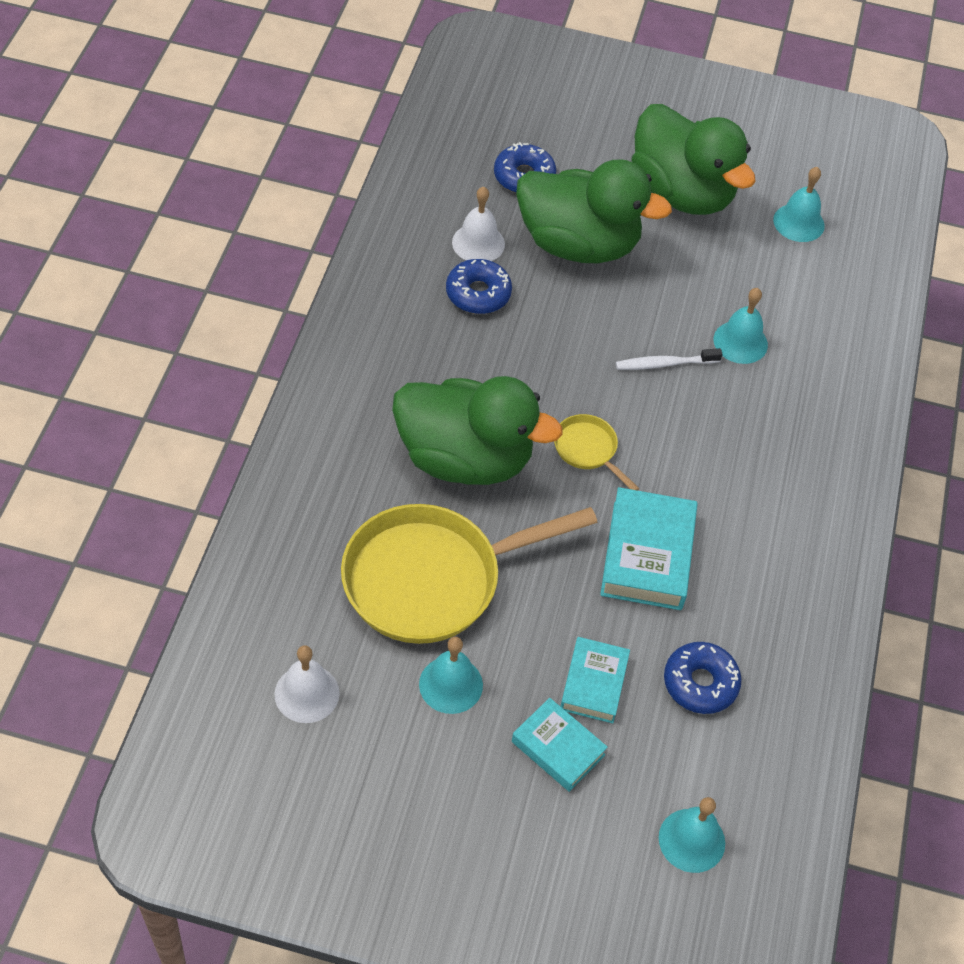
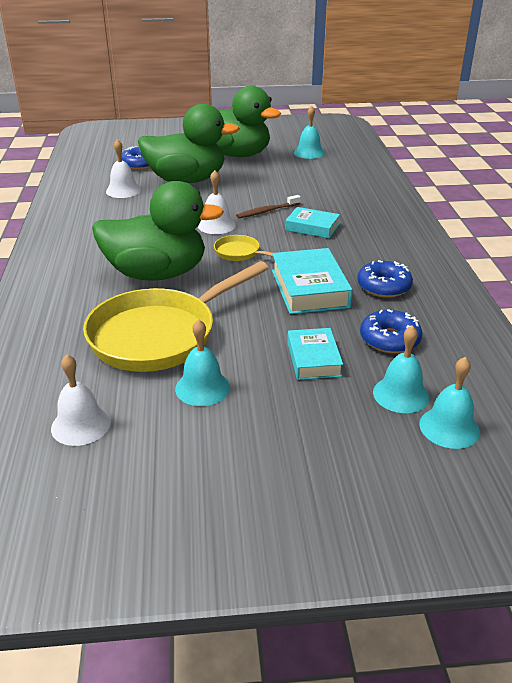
camera: 15 degrees left, 20 degrees down
blue donut [446,259,512,314] -> blue donut moved to [357,260,413,298]
turquoise book [512,698,608,792] -> turquoise book moved to [285,207,340,238]
white toothbrush [616,348,723,370] -> brown toothbrush [236,195,301,218]
turquoise bell [714,288,768,364] -> turquoise bell moved to [373,326,429,413]
none -> white bell [198,170,236,234]

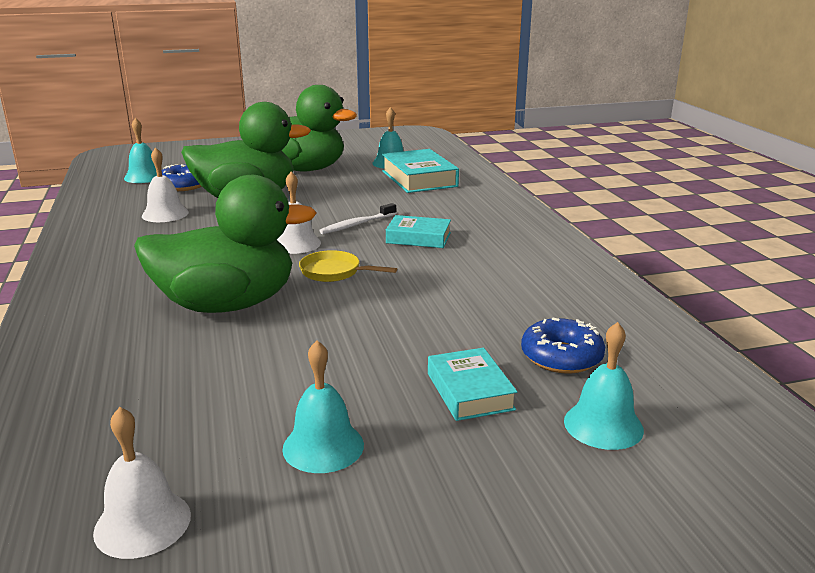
camera: 10 degrees left, 10 degrees down
yellow pan [83,261,269,372] -> none
brown toothbrush [236,195,301,218] -> white toothbrush [319,203,397,234]
turquoise book [272,248,353,314] -> turquoise book moved to [382,149,459,193]
blue donut [357,260,413,298] -> none
turquoise bell [419,357,480,449] -> turquoise bell moved to [124,118,157,183]

